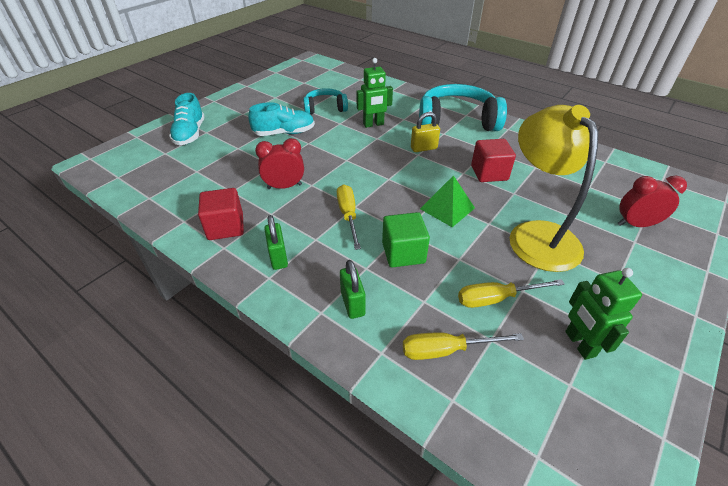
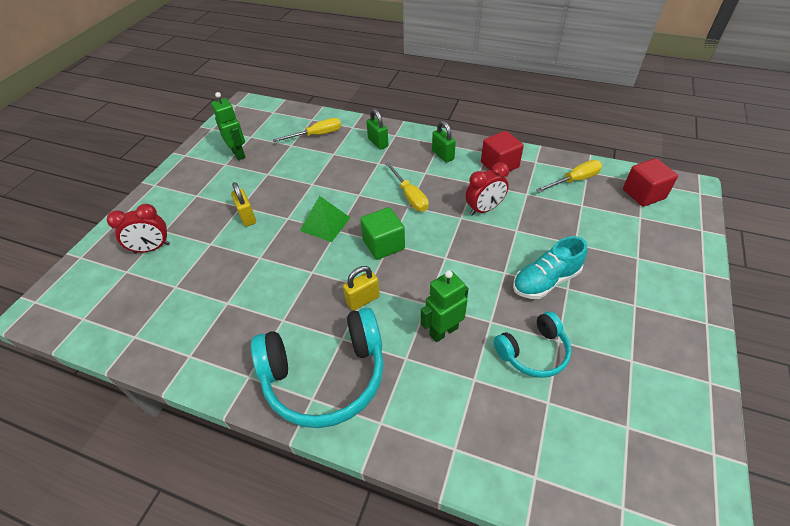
camera: 165 degrees right, 5 degrees up
turquoise shoe [169,93,205,145] -> none
green cube [382,212,430,268] -> green cube moved to [360,207,405,260]
yellow screwdriver [458,279,565,308] -> yellow screwdriver moved to [536,160,602,193]
red cube [471,139,516,182] -> red cube moved to [623,158,678,207]
yellow lamp [509,105,598,272] -> yellow padlock [231,182,256,227]

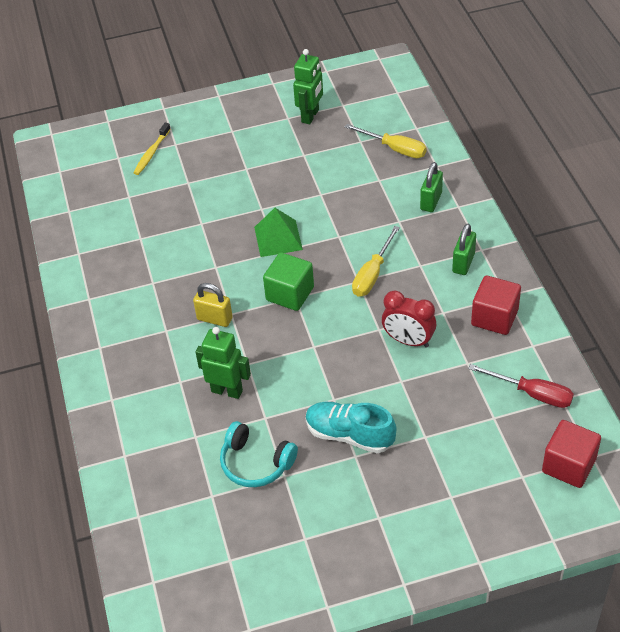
camera: 55 degrees right, 0 degrees up
red clock [107,204,170,254] -> yellow toothbrush [134,123,171,175]
yellow padlock [231,182,256,227] -> none
turquoise headphones [251,308,384,428] -> none
yellow screwdriver [536,160,602,193] -> red screwdriver [468,364,574,408]

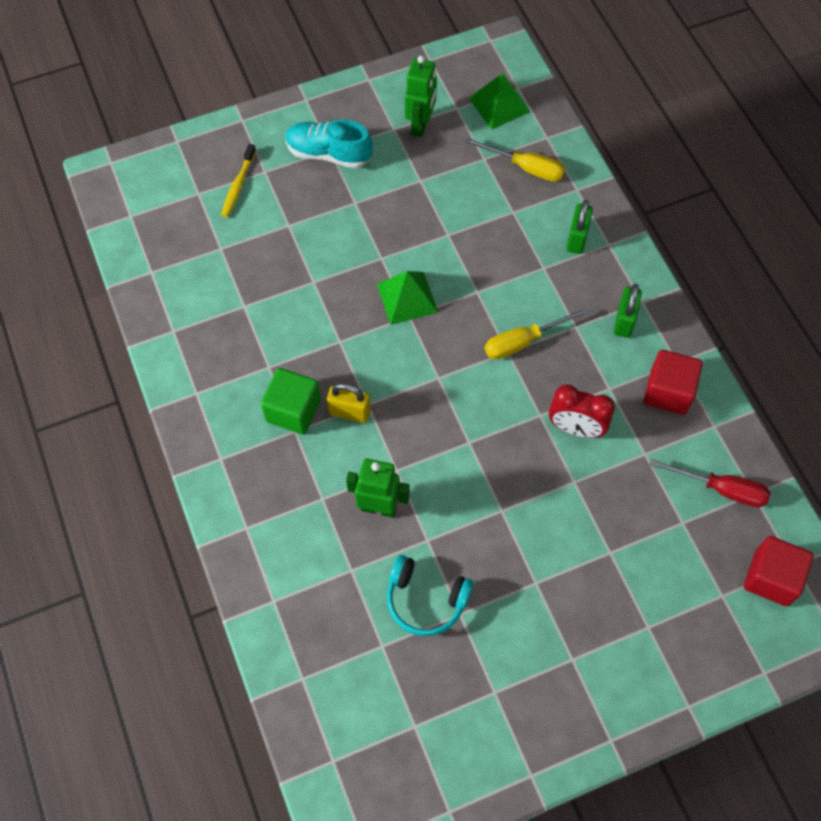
camera: 10 degrees left, 15 degrees up
green cube [263,252,314,311] -> green cube moved to [261,368,321,435]
turquoise shoe [306,402,397,453] -> turquoise shoe moved to [285,119,373,169]
yellow screwdriver [352,226,400,297] -> yellow screwdriver turned 45 degrees clockwise [485,307,589,360]
none -> green pyramid [469,73,530,130]

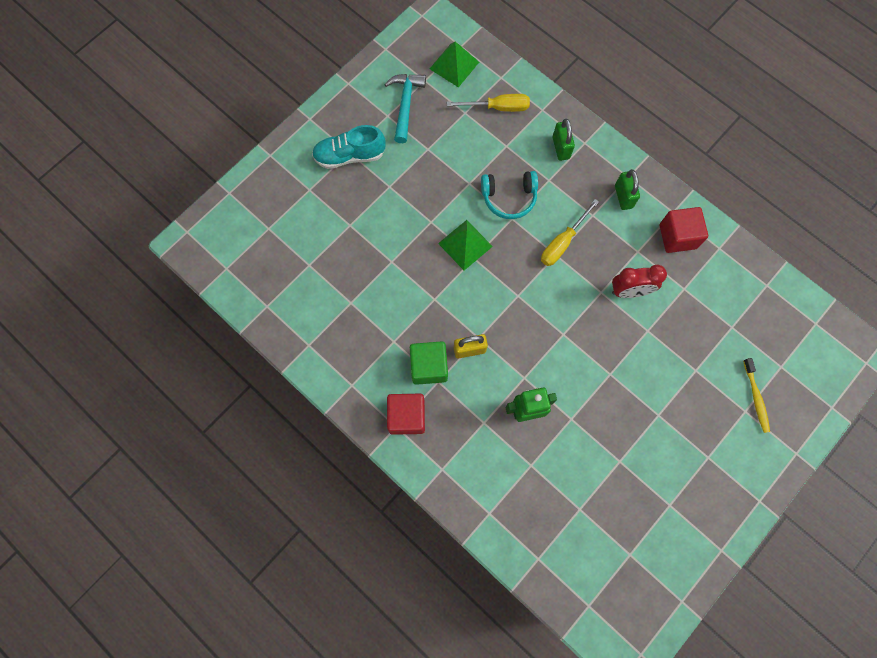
camera: 25 degrees left, 10 degrees up
yellow toothbrush [221,144,256,218] -> yellow toothbrush moved to [743,358,770,433]
turquoise headphones [387,555,474,636] -> turquoise headphones moved to [481,171,538,219]
green robot [405,56,437,137] -> turquoise hammer [384,74,426,143]
red screwdriver [650,459,770,507] -> none
red cube [744,536,814,606] -> red cube moved to [387,394,425,435]

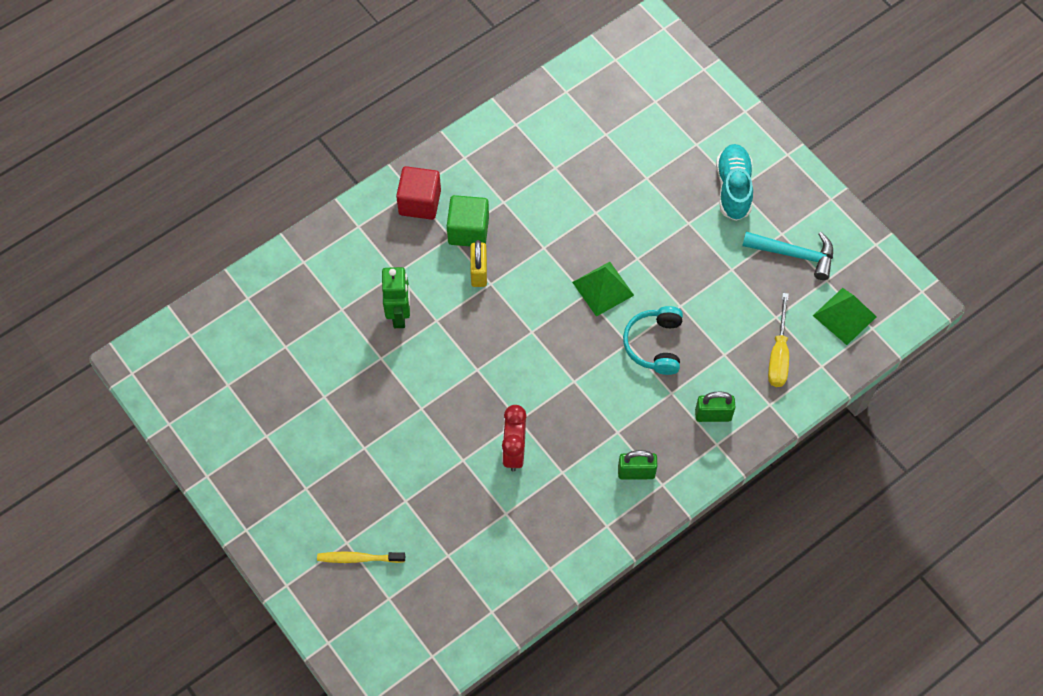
camera: 100 degrees right, 10 degrees down
yellow screwdriver [541,199,599,266] -> none
red cube [660,207,708,253] -> none

